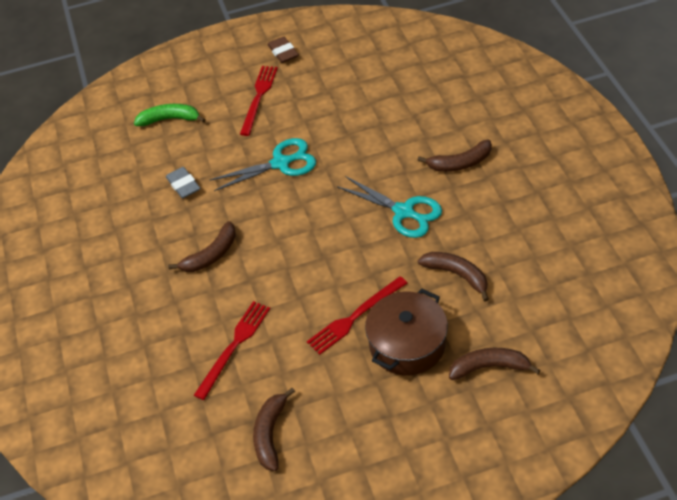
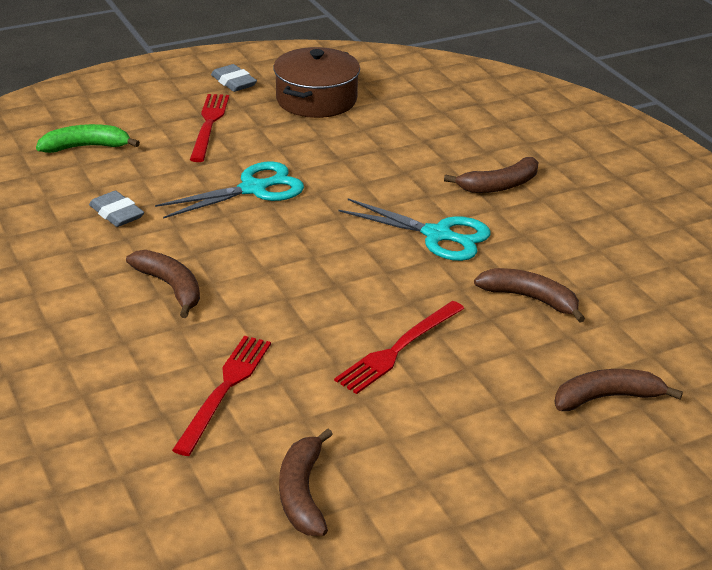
camera: 15 degrees left, 15 degrees down
brown banana [168,221,236,272] -> brown banana turned 75 degrees counterclockwise [126,250,200,318]
brown eraser [268,37,299,63] -> grey eraser [211,64,257,92]
brown pot [365,289,448,376] -> brown pot moved to [273,47,360,118]

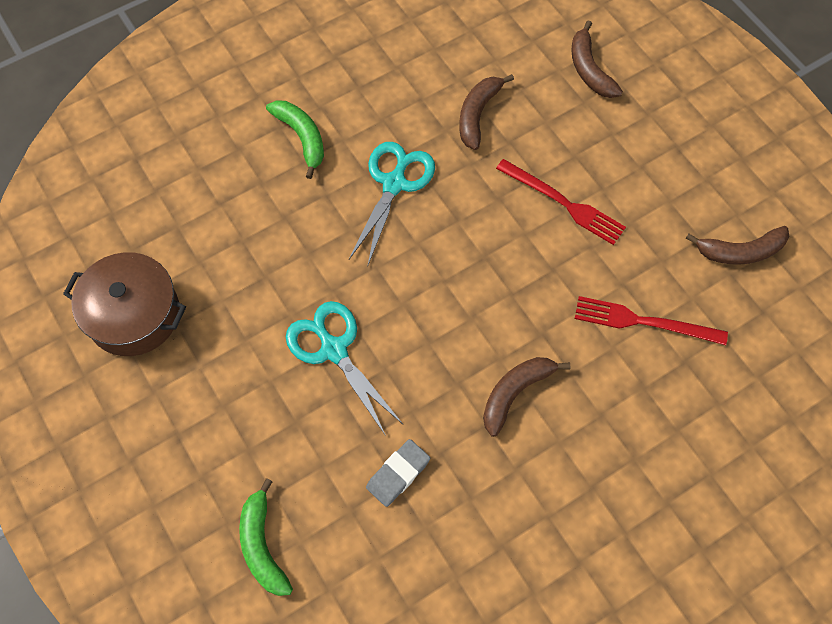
camera: 95 degrees left, 30 degrees up
red fork [190,94,229,162] -> none
grey eraser [211,64,257,92] -> none
brown banana [444,157,539,193] -> green banana [266,100,324,179]

